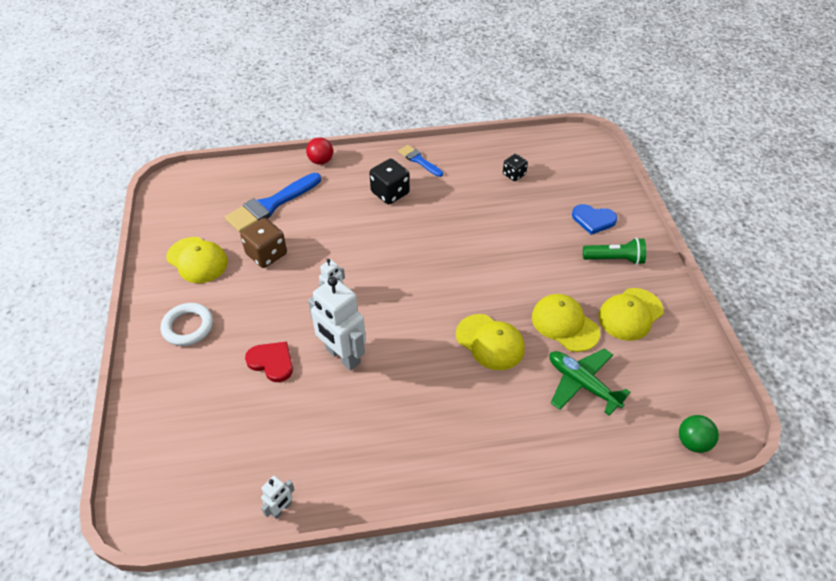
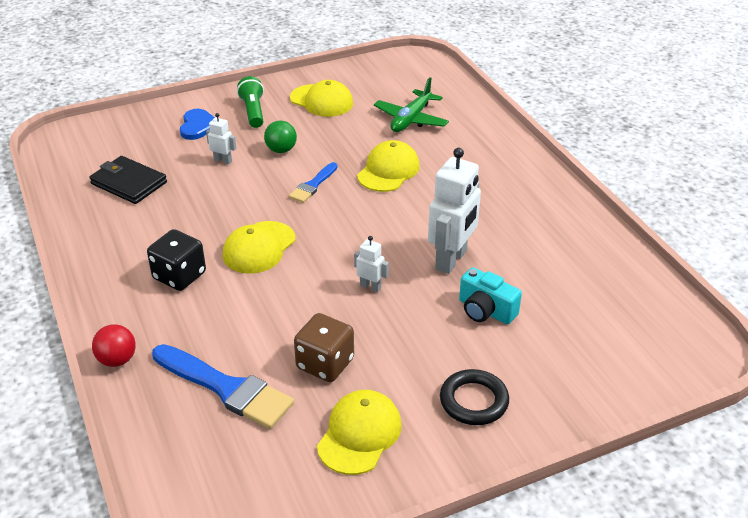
camera: 105 degrees left, 10 degrees down
white ring [161,303,213,346] -> black ring [440,369,509,425]
red heart [245,342,293,382] -> turquoise camera [459,267,522,324]
white robot [261,476,295,519] -> white robot moved to [206,113,236,164]
blue brush [398,145,443,177] -> blue brush moved to [289,162,338,203]
black dice [503,154,528,181] -> black wallet [89,156,167,204]
yellow cap [532,294,600,352] -> yellow cap moved to [223,221,295,274]
green ball [679,415,719,453] -> green ball moved to [264,120,297,153]

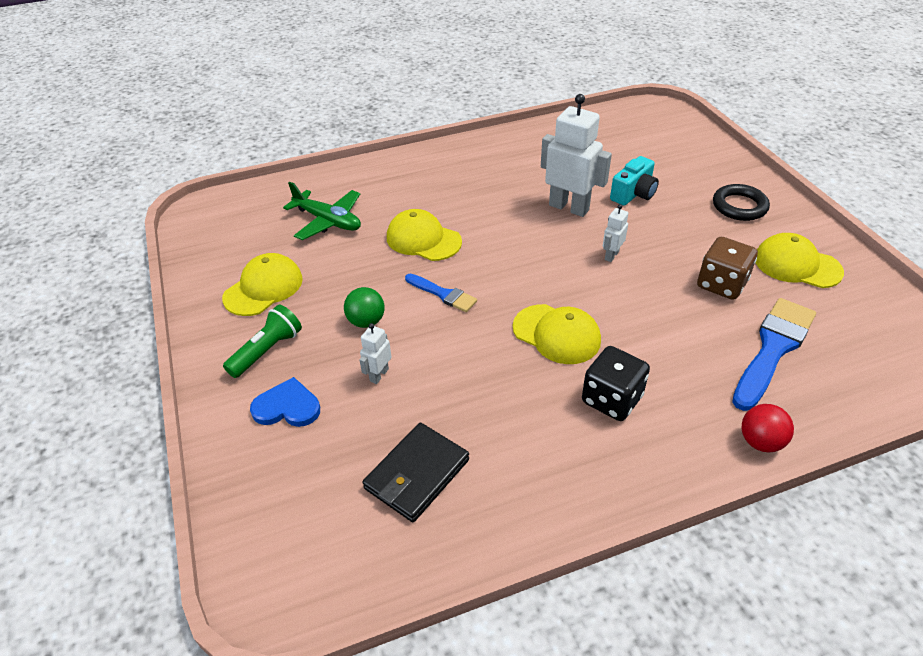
camera: 85 degrees left, 5 degrees up
green flashlight [237,76,264,128] -> green flashlight turned 135 degrees clockwise [223,305,302,378]

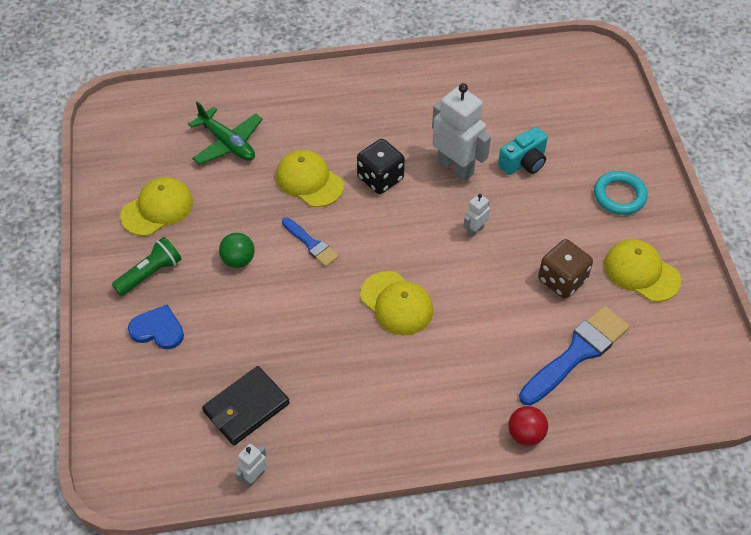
camera: 10 degrees right, 10 degrees up
white robot [359,323,392,384] -> white robot moved to [235,444,267,487]
black dice [582,346,650,421] -> black dice moved to [357,139,405,194]
black ring [713,184,770,221] -> turquoise ring [594,171,648,215]

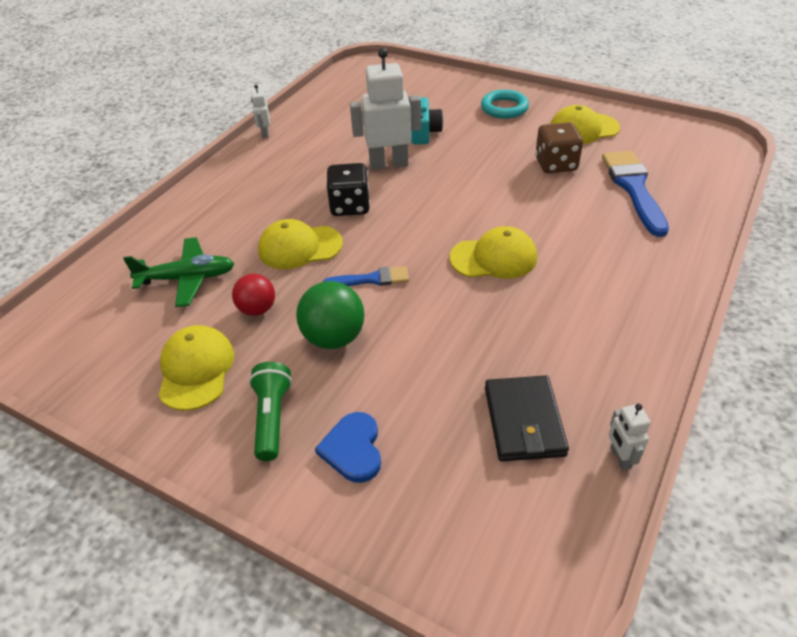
camera: 50 degrees left, 10 degrees down
blue heart [128,305,184,349] -> blue heart turned 60 degrees counterclockwise [315,412,381,483]
green ball [219,233,255,268] -> green ball [296,281,364,349], size x1.51
white robot [463,194,490,237] -> white robot moved to [251,84,270,138]
red ball [508,406,548,446] -> red ball moved to [232,274,275,316]

